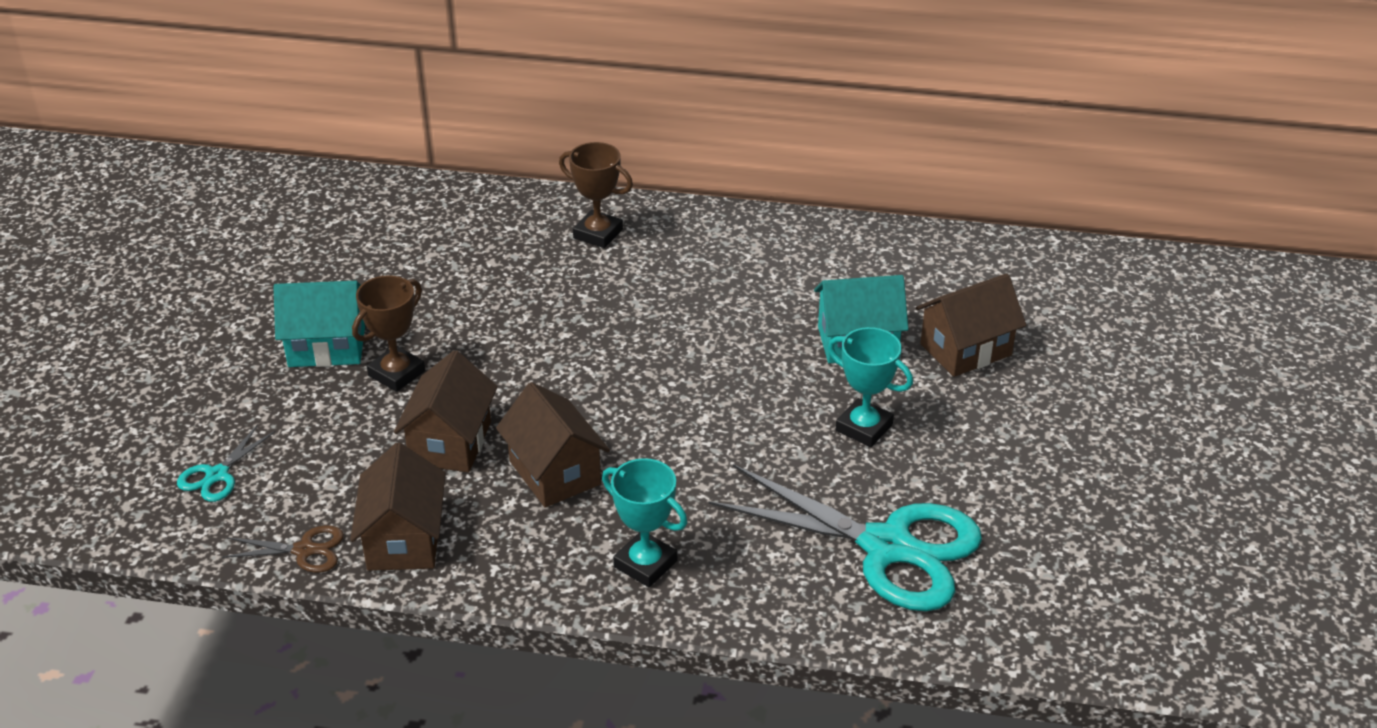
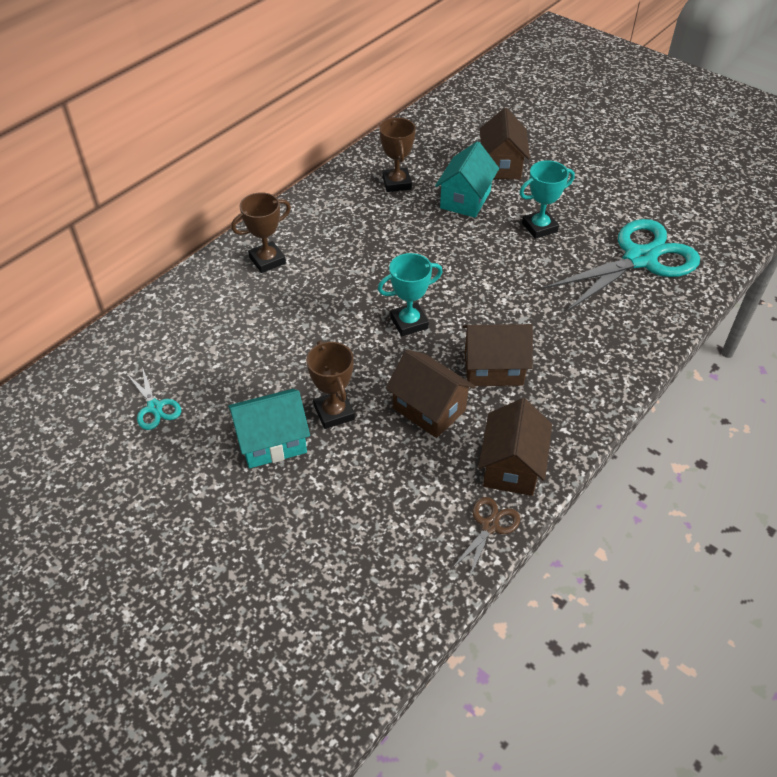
camera: 60 degrees left, 10 degrees up
turquoise scissors [177,424,276,502] -> turquoise scissors moved to [126,367,181,430]
turquoise house [273,281,365,367] -> turquoise house turned 45 degrees clockwise [228,389,310,468]
brown house [350,443,445,571] -> brown house turned 75 degrees clockwise [478,398,552,496]
turquoise trophy [602,458,687,587] -> turquoise trophy moved to [378,253,443,336]
none -> brown trophy [379,118,416,192]

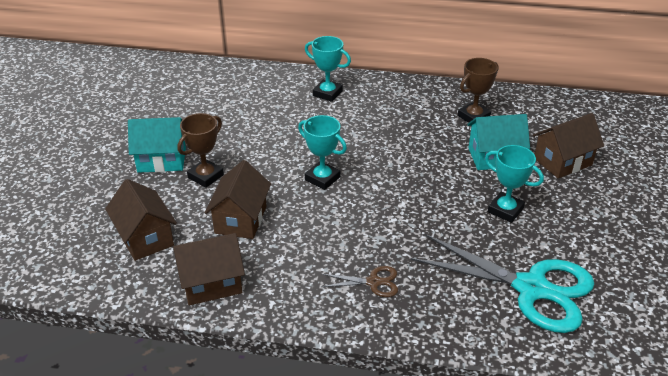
camera: 60 degrees right, 10 degrees down
turquoise scissors [126,367,181,430] -> none
turquoise house [228,389,310,468] -> turquoise house turned 45 degrees counterclockwise [128,117,186,173]
brown trophy [231,192,291,273] -> turquoise trophy [305,36,351,102]
brown scissors [452,497,520,577] -> brown scissors moved to [321,266,398,297]
brown house [463,324,533,386] -> brown house moved to [105,179,177,261]

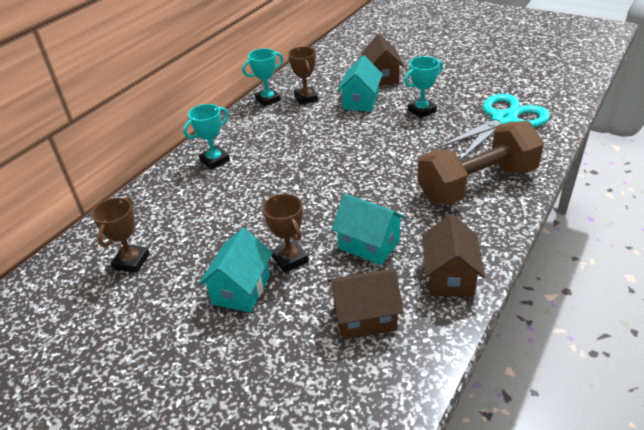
camera: 65 degrees left, 0 degrees up
brown house [205,160,271,239] -> turquoise house [331,194,406,265]
turquoise trophy [298,115,347,190] -> turquoise trophy moved to [242,48,283,107]
brown scissors [321,266,398,297] -> brown dumbbell [417,121,544,205]
none -> brown trophy [92,197,150,273]

